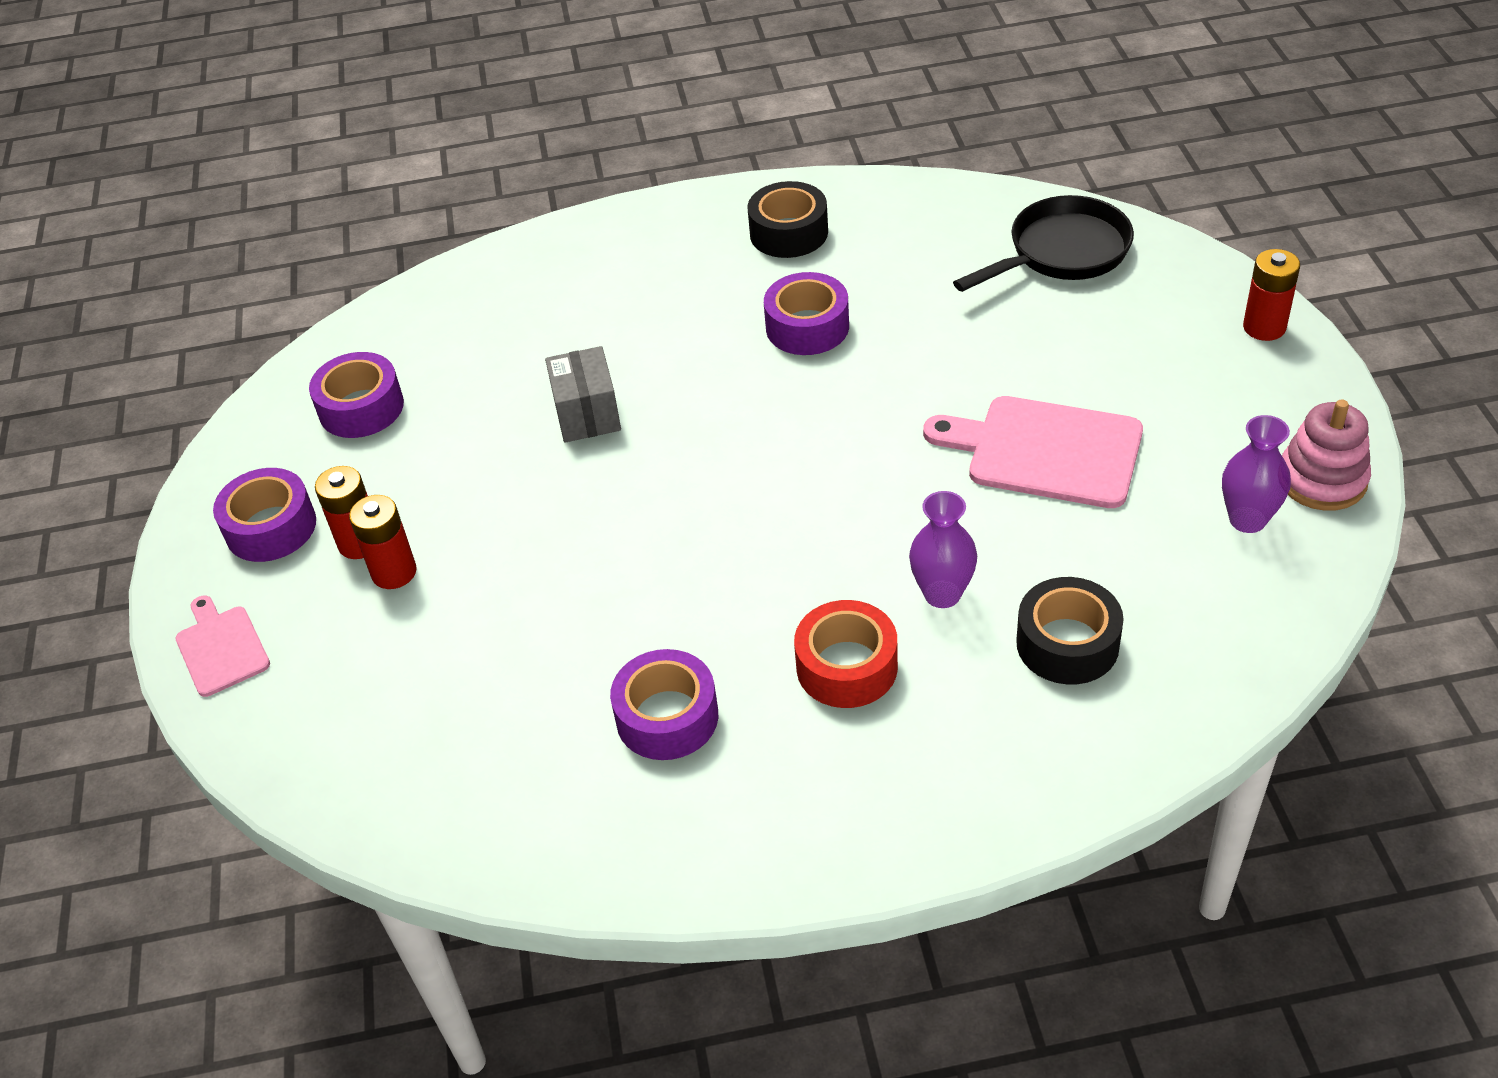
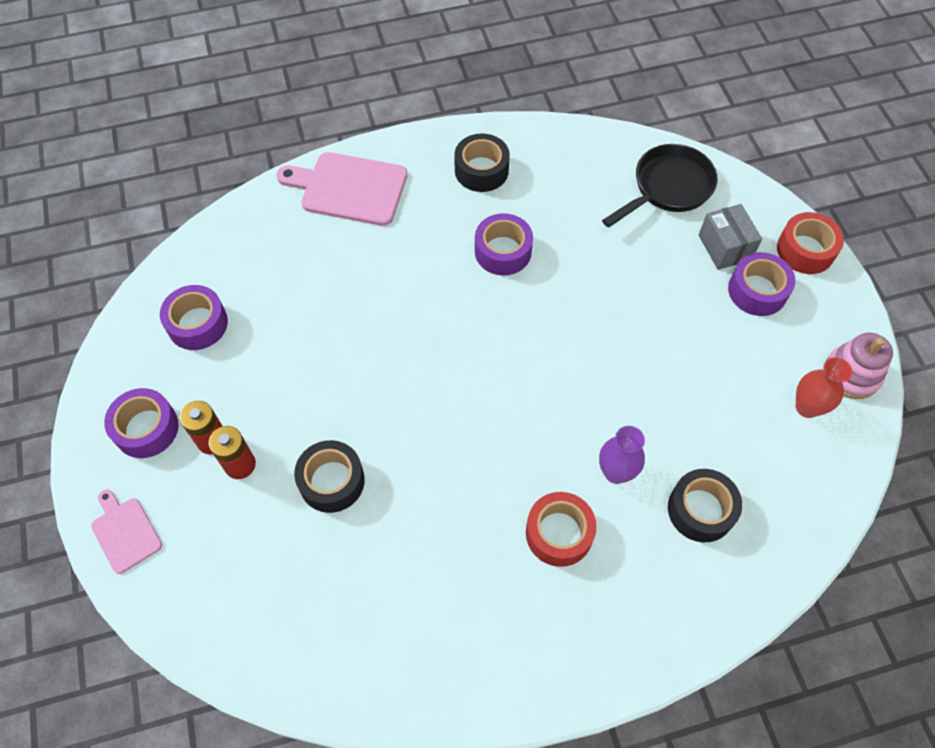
camera: 10 degrees left, 15 degrees up
grey box [545,346,621,443] -> grey box moved to [698,204,762,270]
purple tape [610,649,718,760] -> purple tape moved to [728,252,796,316]
pink cutting board [923,396,1143,508] -> pink cutting board moved to [276,152,408,226]
purple vase [1222,415,1291,533] -> red vase [796,357,852,418]
red battery [1243,249,1300,341] -> red tape [777,212,844,274]
none -> black tape [294,440,365,513]

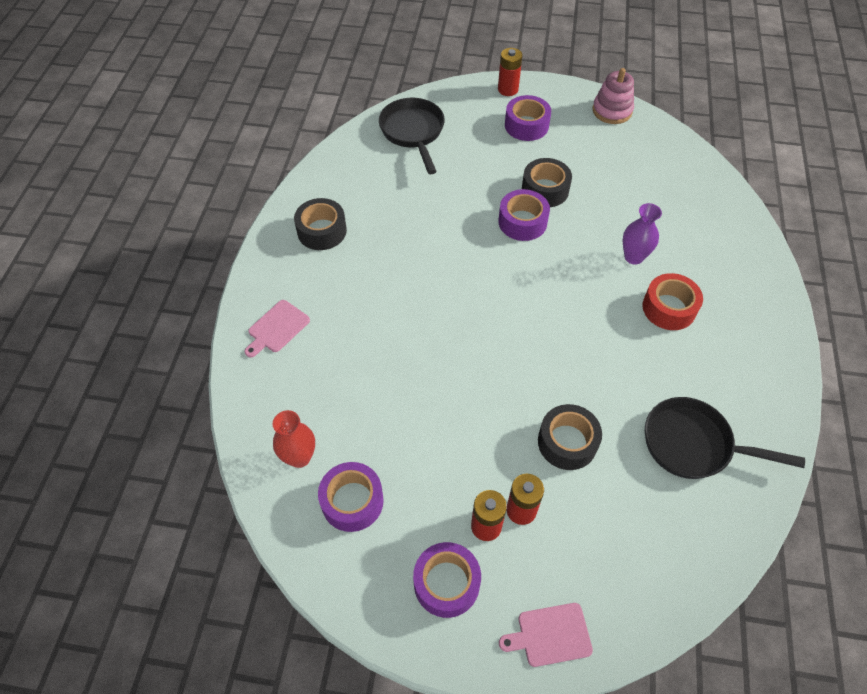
camera: 65 degrees left, 5 degrees down
pink cutting board [276,152,408,226] -> pink cutting board [244,300,310,358], size x0.56
purple tape [475,213,533,275] -> purple tape moved to [498,189,550,241]
black tape [668,469,742,542] -> black tape moved to [522,158,572,207]
grey box [698,204,762,270] -> none
red tape [777,212,844,274] -> red battery [498,48,523,96]
red vase [796,357,852,418] -> red vase moved to [273,410,315,468]
none -> black pan [645,397,805,479]

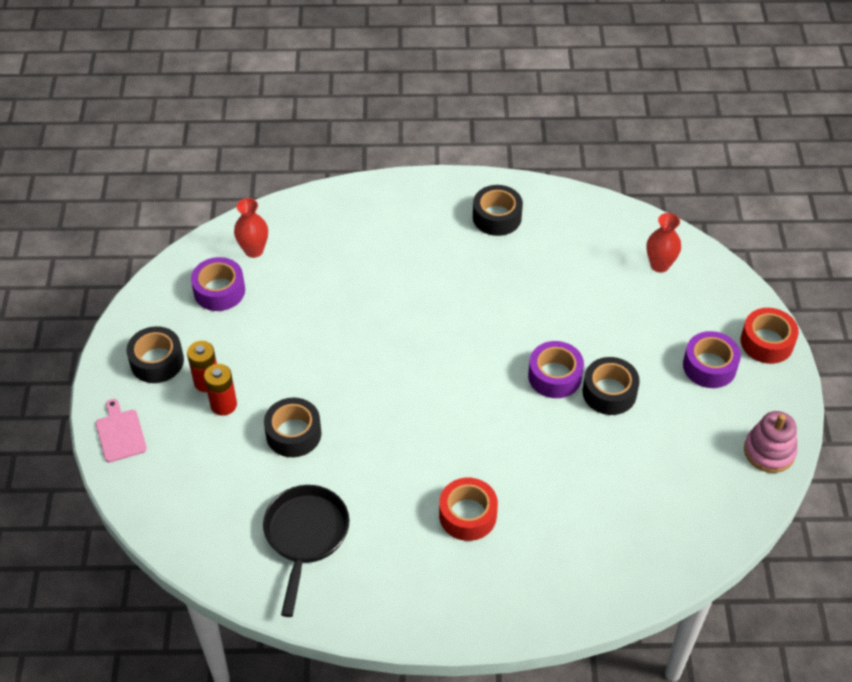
camera: 80 degrees right, 5 degrees down
pink cutting board [244,300,310,358] -> none
black pan [379,98,445,174] -> red vase [647,213,681,273]
purple tape [413,542,481,618] -> black tape [126,326,184,383]
red battery [498,48,523,96] -> red tape [741,308,799,364]
purple vase [623,203,662,265] -> none

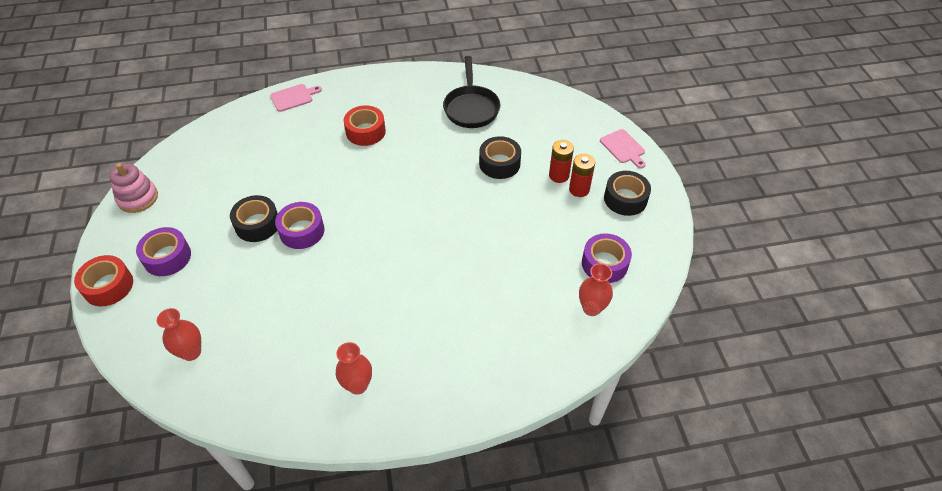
camera: 170 degrees right, 0 degrees up
black tape [473,185,523,236] -> red vase [336,342,372,395]
none -> pink cutting board [270,84,322,112]

